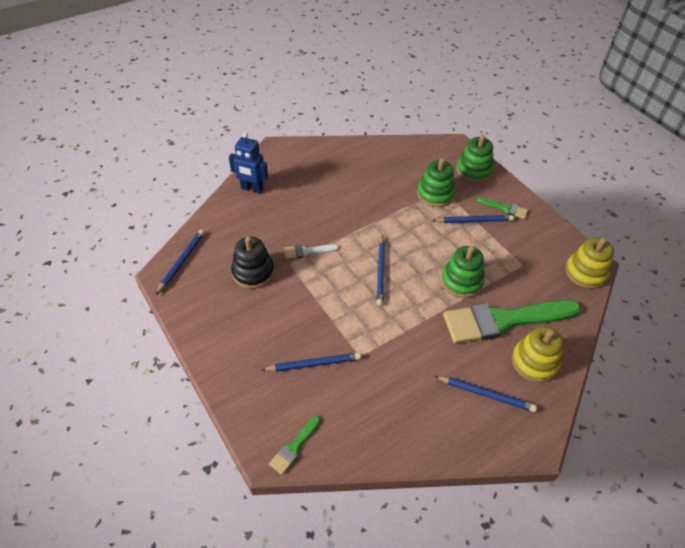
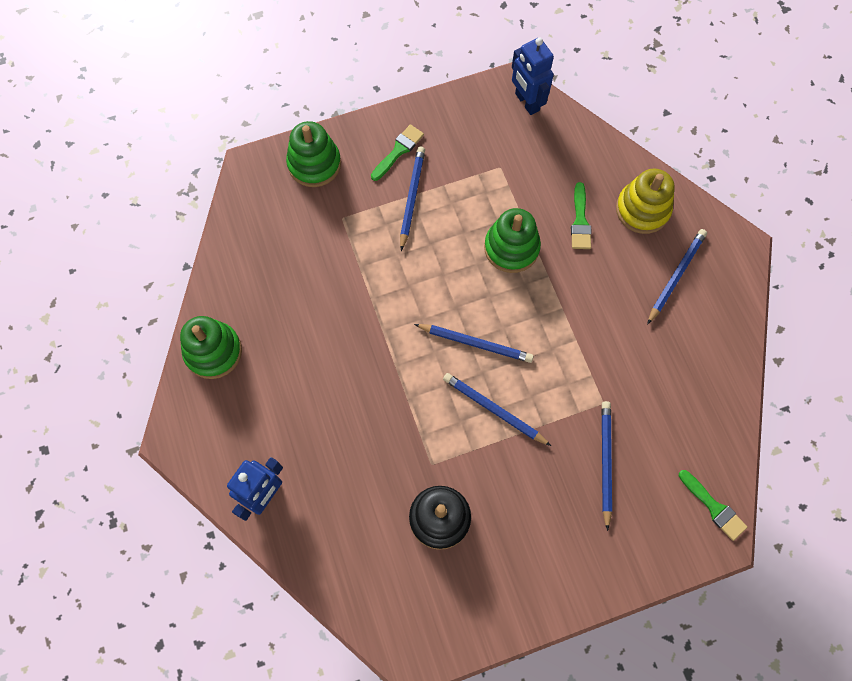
camera: 75 degrees left, 20 degrees up
blue pencil [156,230,205,295] -> blue pencil moved to [443,373,551,446]
white brush [284,244,339,259] -> none
green stacking toy [417,158,455,207] -> green stacking toy moved to [180,316,242,379]
green brush [443,300,581,343] -> green brush [571,182,592,249], size x0.42
yellow stacking toy [565,237,614,289] -> blue robot [512,37,554,115]

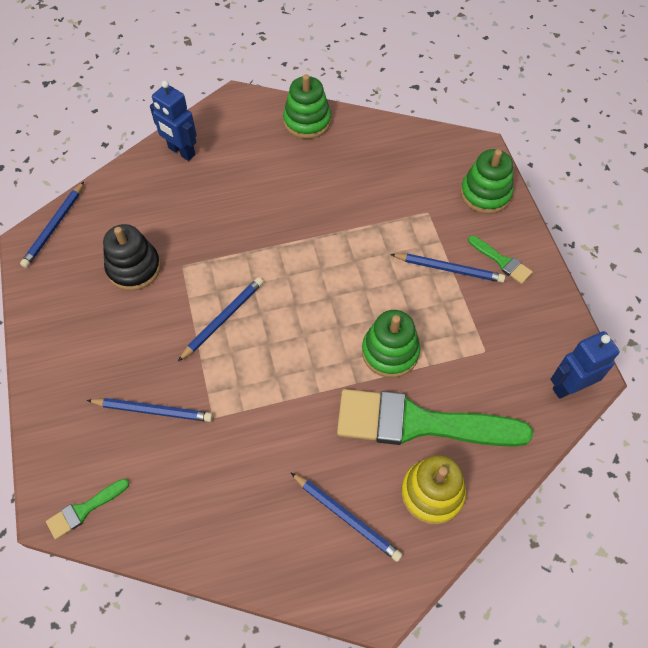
camera: 95 degrees right, 10 degrees down
blue pencil [414,324,534,363] -> blue pencil moved to [20,182,84,268]
green brush [571,182,592,249] -> green brush [337,389,533,447], size x2.36

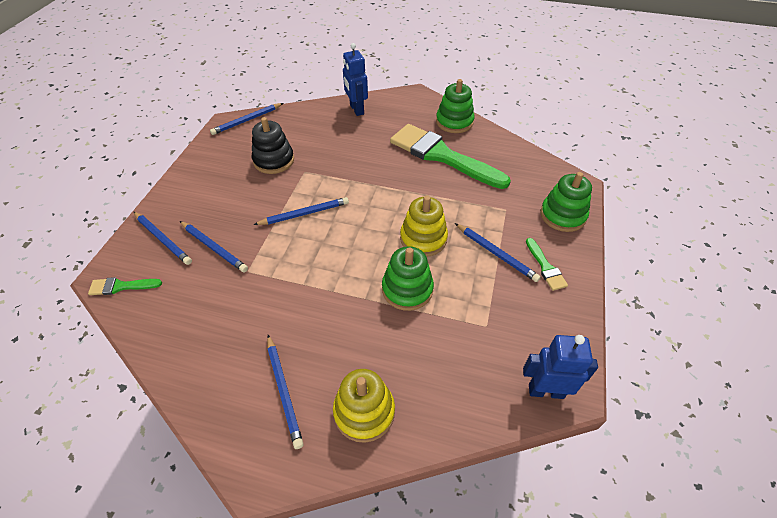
camera: 30 degrees right, 10 degrees down
green brush [337,389,533,447] -> green brush moved to [390,124,511,189]
none -> blue pencil [134,212,192,265]
none -> yellow stacking toy [400,195,448,257]

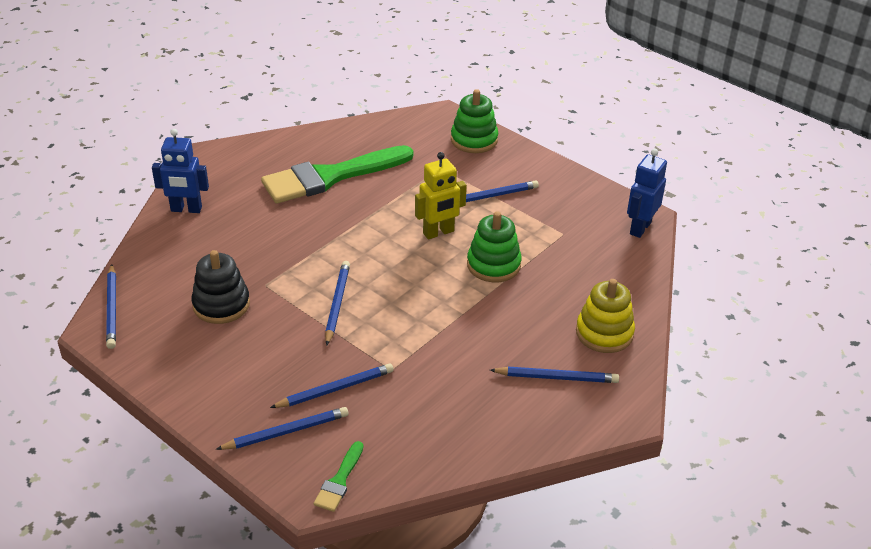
camera: 65 degrees left, 10 degrees down
yellow stacking toy [400,195,448,257] -> yellow robot [415,152,467,239]
green stacking toy [436,79,475,133] -> none
green brush [526,238,568,291] -> none

